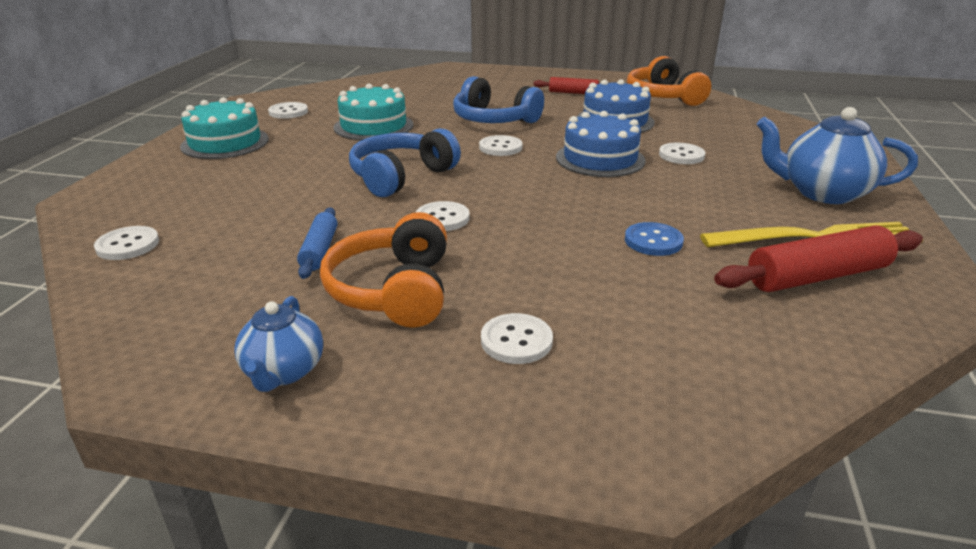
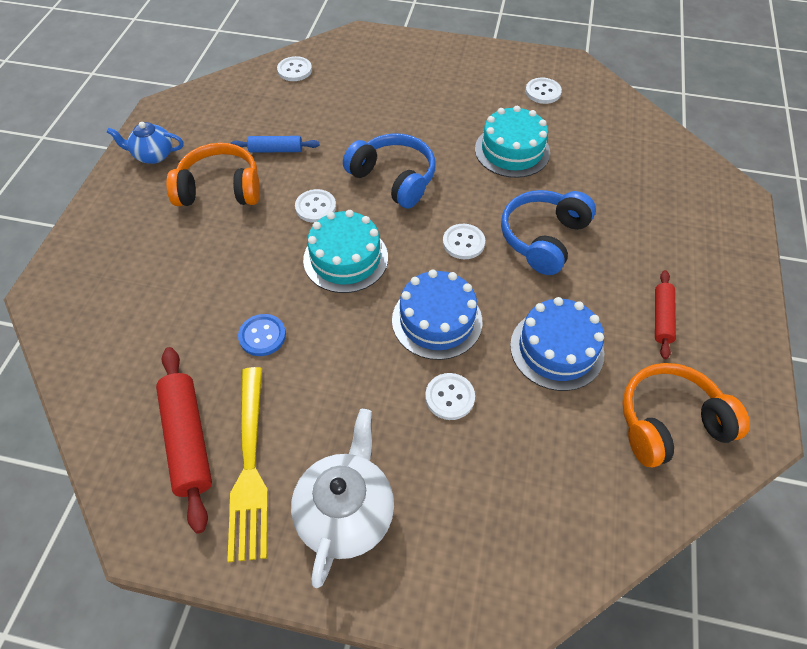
camera: 90 degrees right, 25 degrees up
turquoise cake [180,97,269,159] -> turquoise cake moved to [303,210,388,293]
white button [481,313,553,364] -> none
blue teapot [757,107,918,204] -> white teapot [291,409,394,588]

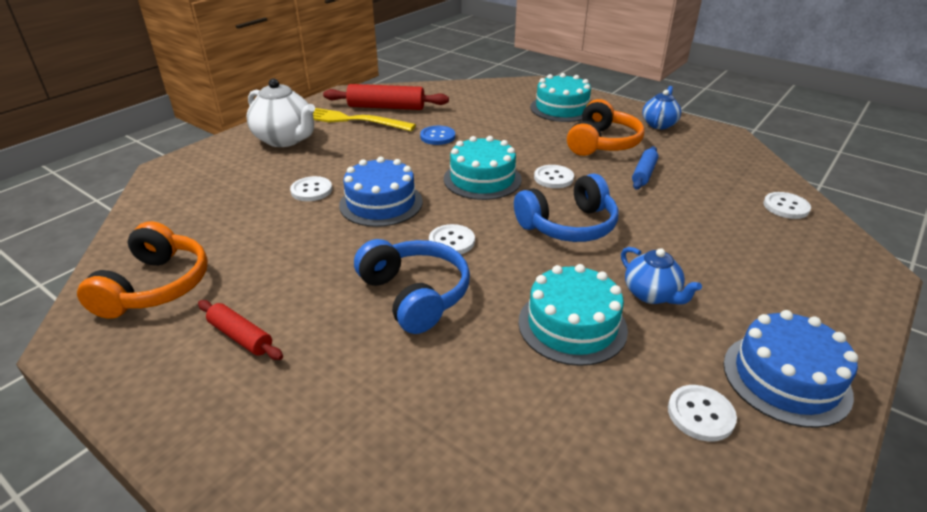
camera: 115 degrees right, 20 degrees down
blue cake [510,297,604,391] -> blue cake moved to [723,310,858,428]
none -> turquoise cake [530,73,591,122]
none -> blue teapot [621,247,702,305]

